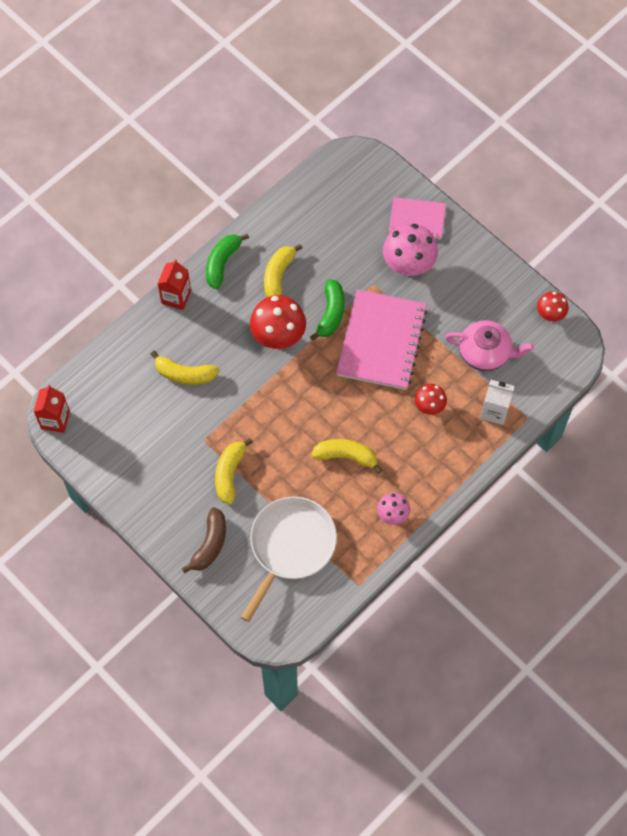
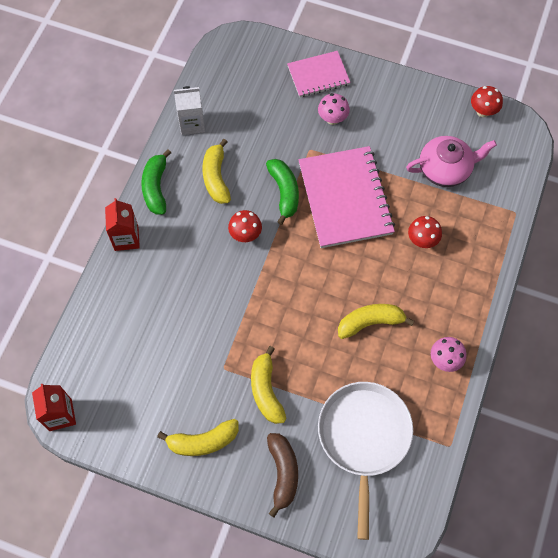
camera: 25 degrees left, 0 degrees up
yellow banana [151,351,219,385] -> yellow banana moved to [157,419,239,456]
red mushroom [250,295,306,349] -> red mushroom [228,210,262,242], size x0.57
pink mushroom [383,223,438,276] -> pink mushroom [318,93,350,125], size x0.57
white carton [480,380,515,425] -> white carton moved to [174,86,205,135]

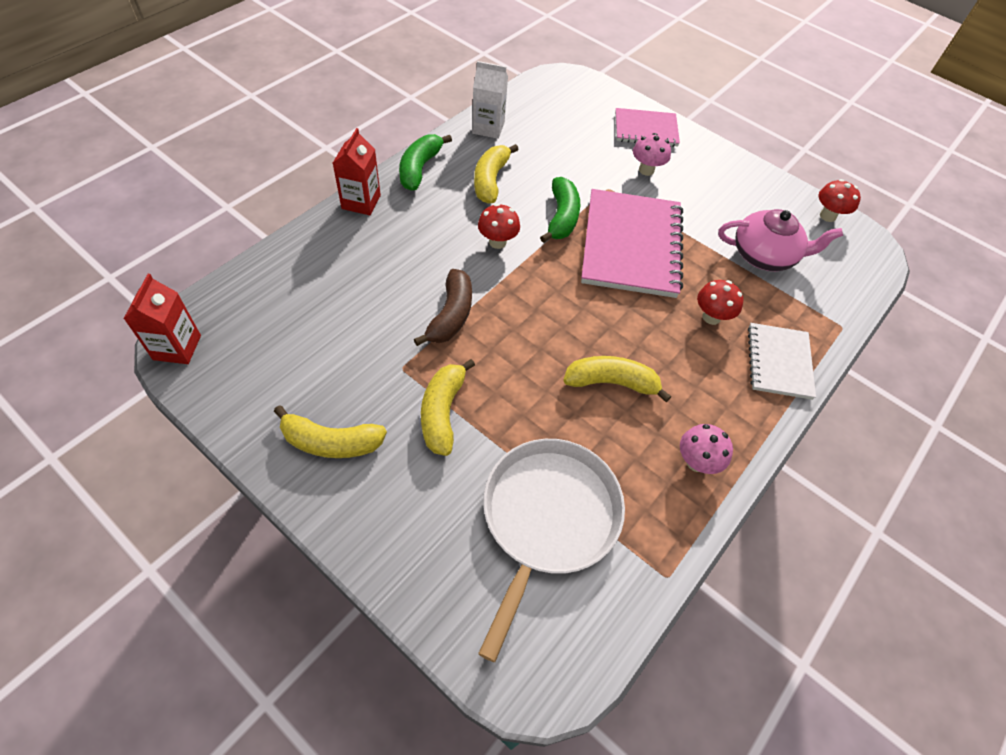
camera: 15 degrees right, 10 degrees down
brown banana [267,433,298,517] -> brown banana moved to [414,269,472,346]
none -> white notebook [748,323,816,400]

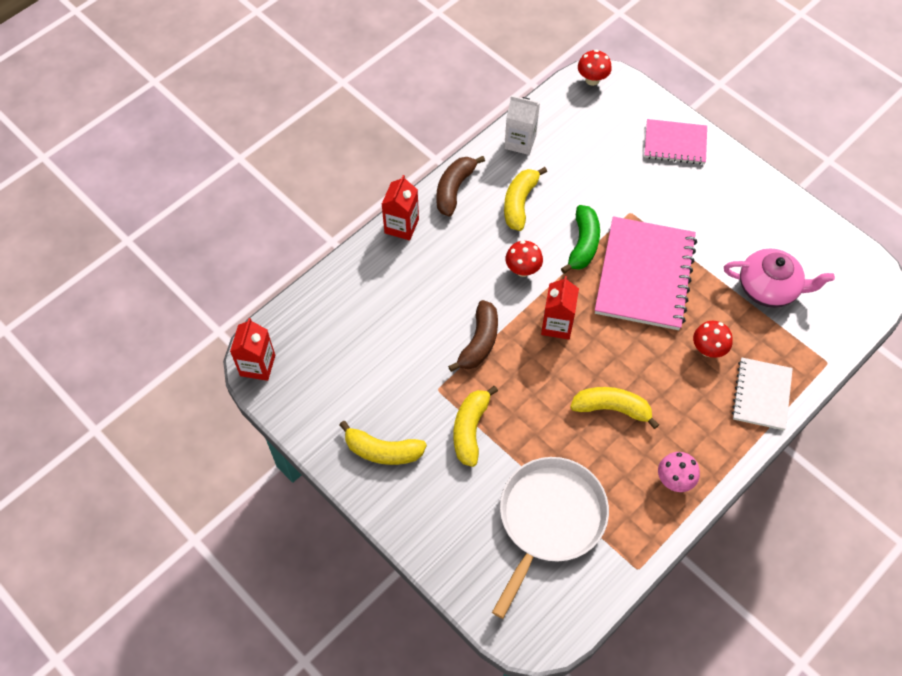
camera: 10 degrees right, 5 degrees up
green banana [399,134,452,191] -> brown banana [436,156,485,217]
pink mushroom [633,133,671,176] -> none
red mushroom [819,179,861,222] -> red mushroom moved to [578,49,612,86]
none -> red carton [541,276,579,340]

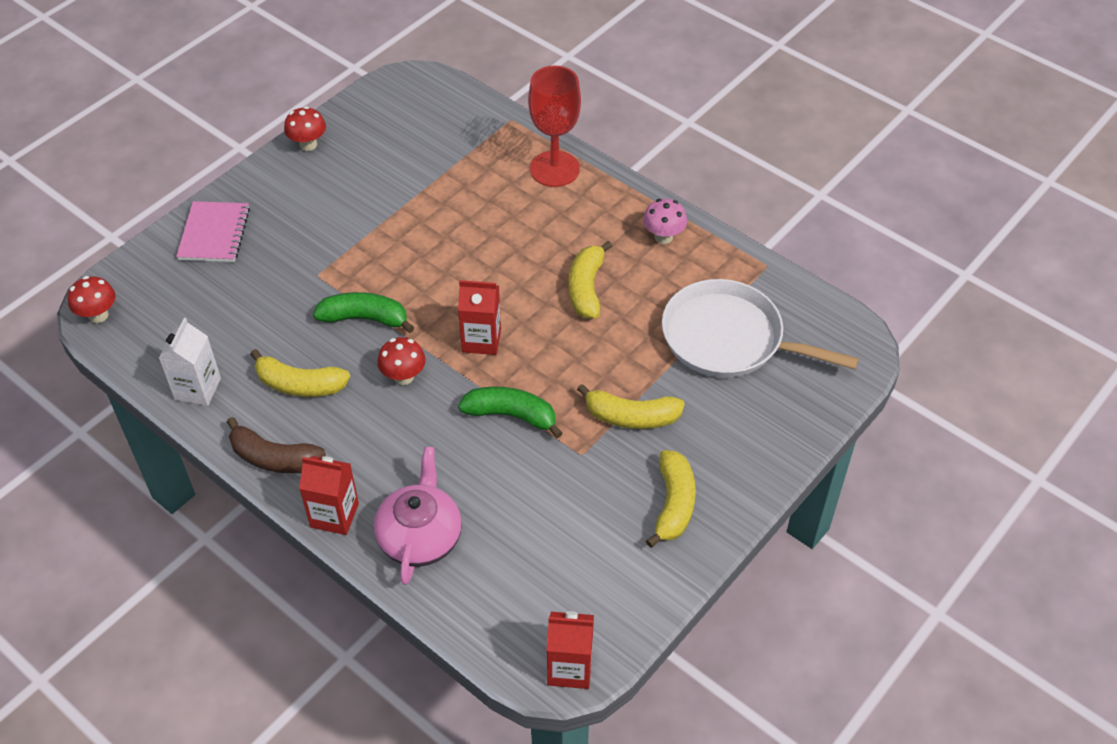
camera: 95 degrees left, 10 degrees down
brown banana [448,300,498,372] -> green banana [458,387,562,438]
pink notebook [595,216,697,330] -> none
red mushroom [693,321,733,358] -> red mushroom moved to [284,106,326,151]
pink teapot [724,248,835,308] -> pink teapot moved to [374,446,462,585]
white notebook [732,357,793,430] -> red goblet [528,65,581,187]

